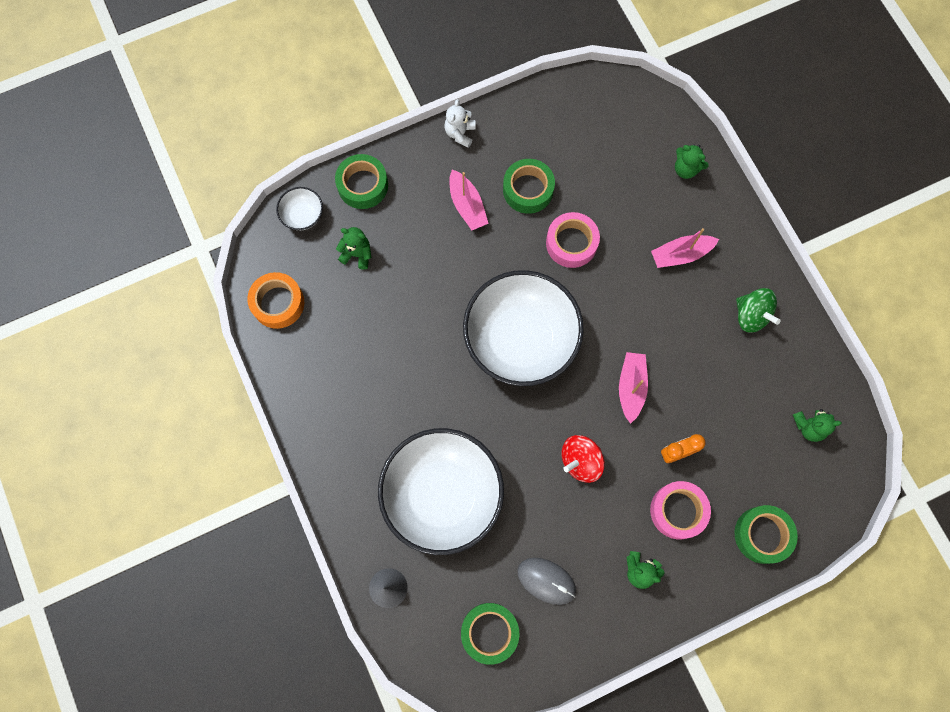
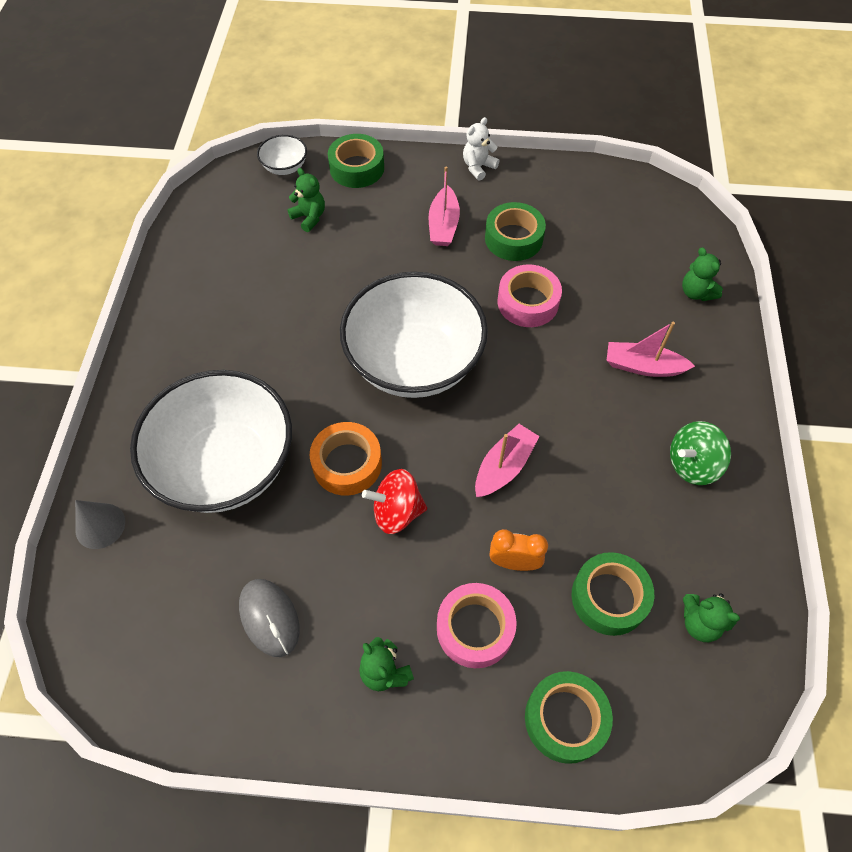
camera: 30 degrees right, 15 degrees down
orange tape [247,272,304,329] -> orange tape moved to [309,422,382,496]
green tape [461,603,519,665] -> green tape moved to [572,552,654,636]
green spinning top [736,288,781,333] -> green spinning top turned 75 degrees clockwise [670,421,731,485]

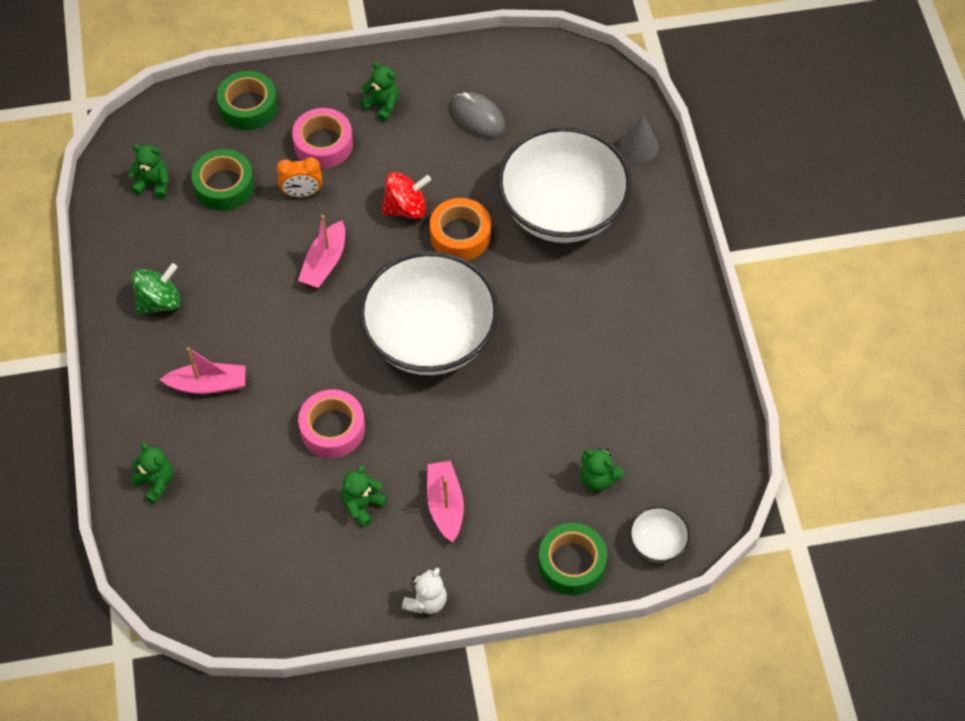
camera: 165 degrees right, 0 degrees up
green tape [485,202,546,261] -> green teddy bear [342,465,387,527]

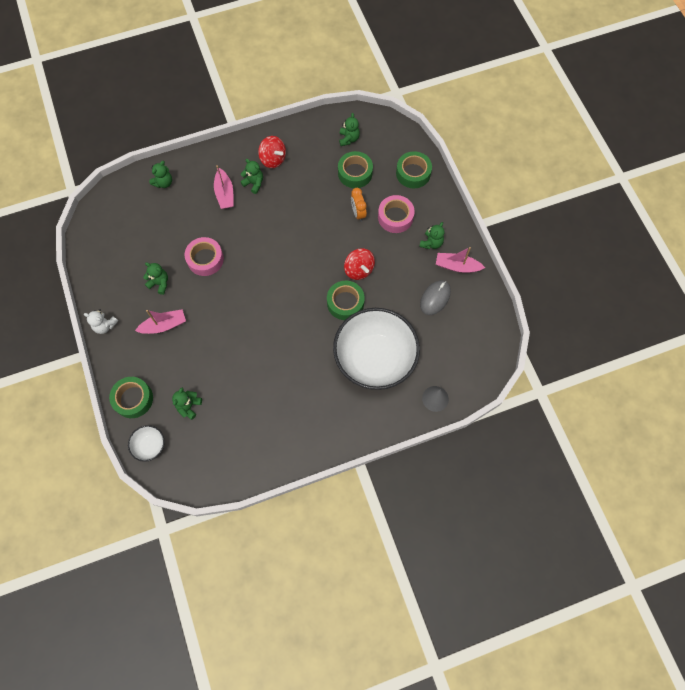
camera: 80 degrees right, 10 degrees up
green spinning top [132,263,181,315] -> red spinning top [258,136,286,168]
pink boat [298,215,345,288] -> pink boat moved to [436,247,485,273]
white bowl [359,251,499,375] -> none
orange tape [430,198,491,260] -> green tape [327,281,365,320]
none -> green teddy bear [240,159,263,194]

